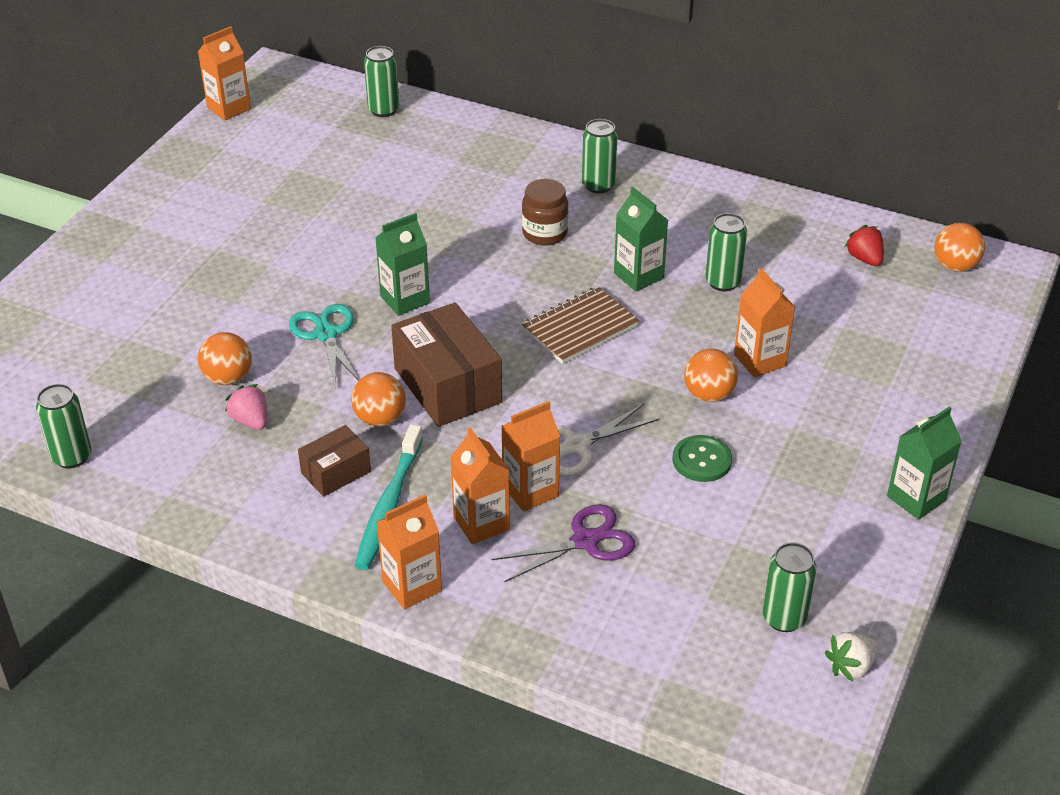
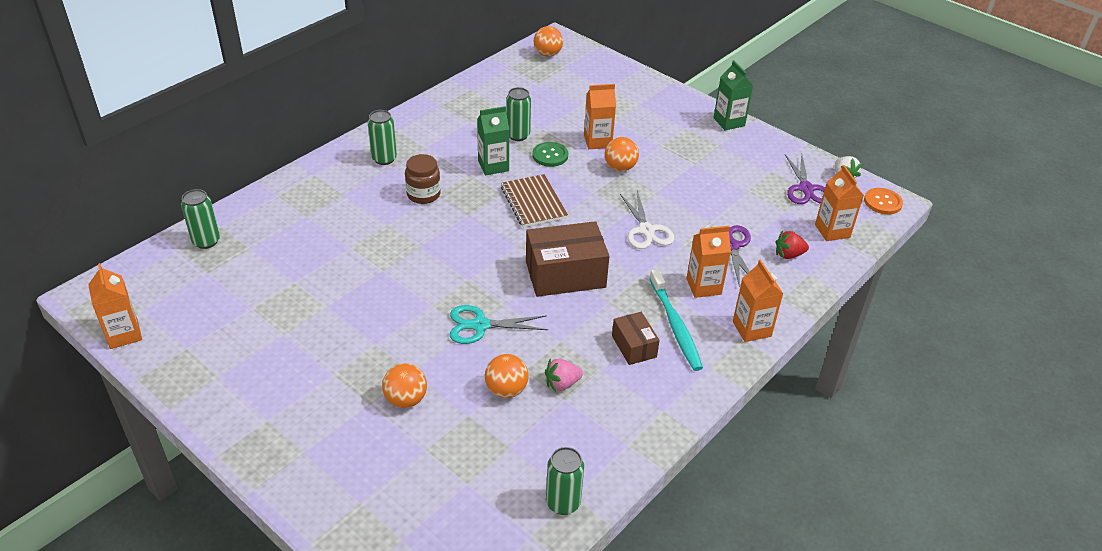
camera: 75 degrees left, 0 degrees up
orange ball [351,372,406,427] -> orange ball moved to [382,363,427,408]
turquoise toothbrush [355,424,423,570] -> turquoise toothbrush turned 45 degrees clockwise [649,269,703,371]
green carton [375,213,430,316] -> none
orange carton [502,401,560,511] -> orange carton moved to [815,165,864,241]
green button [673,435,732,482] -> green button moved to [532,142,568,167]
green can [763,542,817,632] -> purple scissors [785,154,825,204]
red strawberry [845,225,884,266] -> red strawberry moved to [776,230,809,259]
none -> orange button [864,188,903,215]

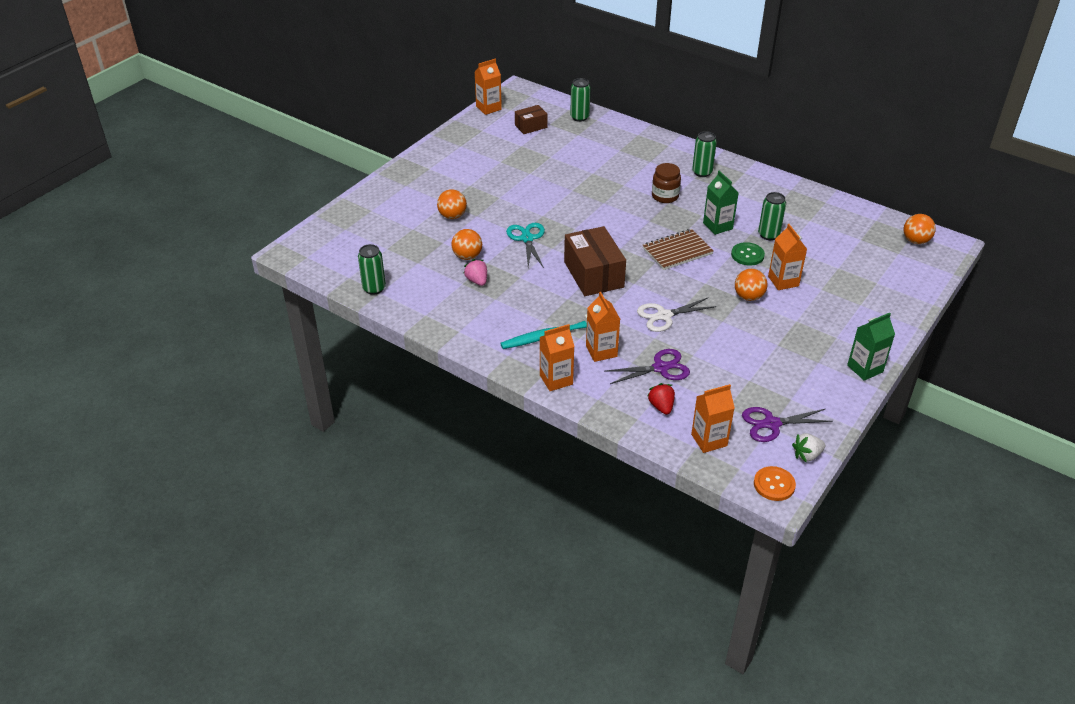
camera: 85 degrees right, 0 degrees up
brown box [612,312,660,365] -> brown box moved to [515,105,547,134]

